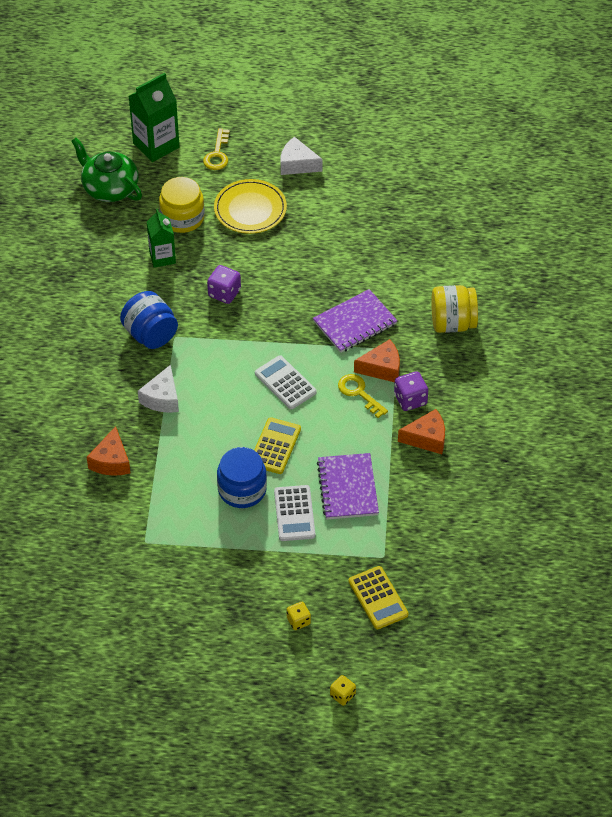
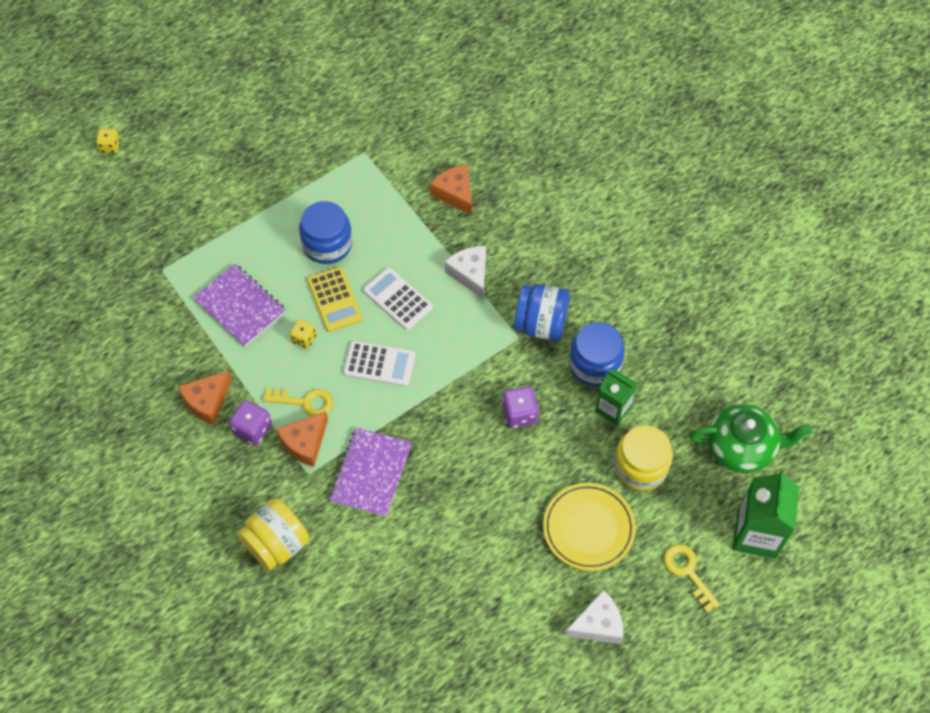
camera: 140 degrees right, 10 degrees up
white calculator [274,485,315,541] -> white calculator moved to [363,267,433,330]
yellow dice [286,602,311,630] -> yellow dice moved to [290,319,316,348]
yellow calculator [349,566,408,629] -> none
none -> blue jar [569,322,625,387]

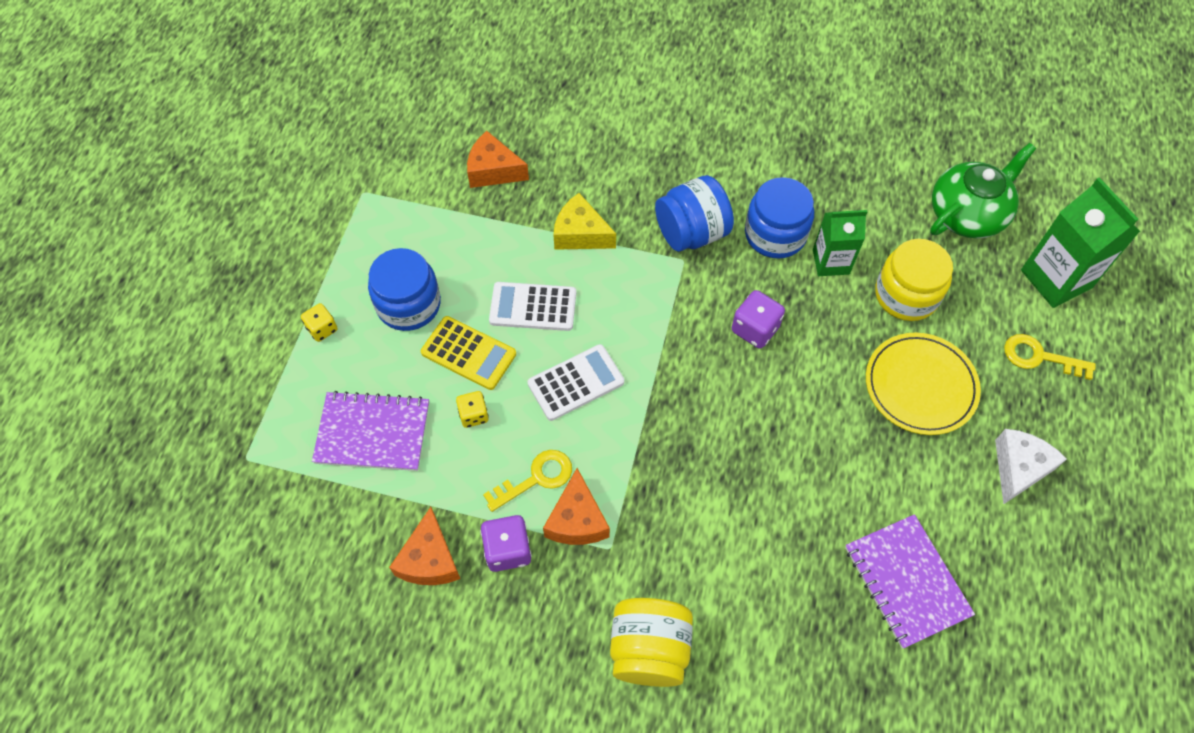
camera: 40 degrees left, 0 degrees up
yellow dice [96,129,120,153] -> yellow dice moved to [301,303,338,342]
purple notebook [330,427,412,517] -> purple notebook moved to [845,514,975,649]
white cheese [445,246,486,299] -> yellow cheese [553,193,616,250]

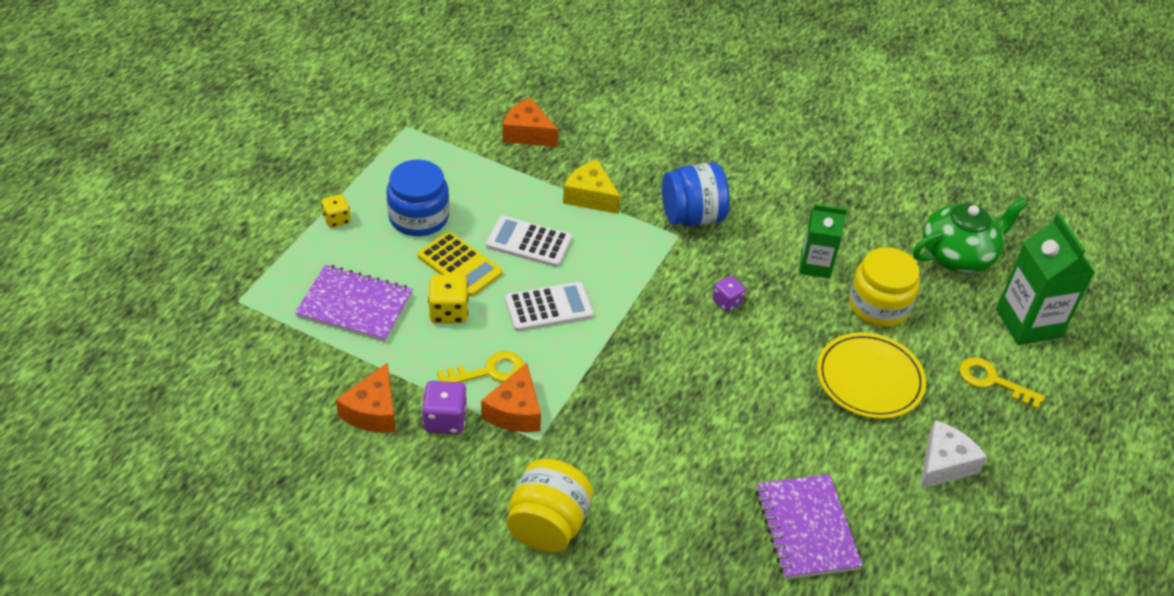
camera: 10 degrees right, 15 degrees down
yellow dice [456,391,489,428] -> yellow dice [428,275,469,323], size x1.51
purple dice [732,290,785,349] -> purple dice [712,276,746,312], size x0.66
blue jar [745,177,814,259] -> none

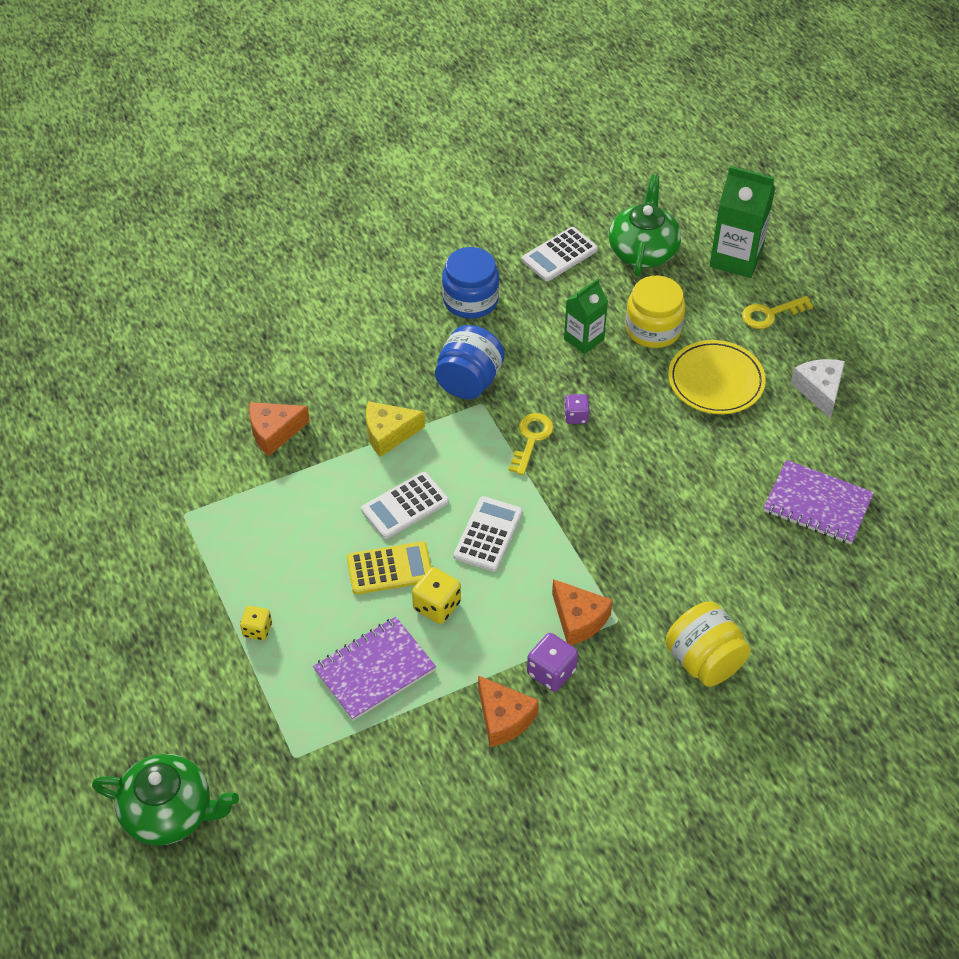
camera: 50 degrees left, 5 degrees up
blue jar [386,159,449,236] -> blue jar moved to [442,247,499,319]
yellow key [437,351,524,382] -> yellow key moved to [508,413,554,475]
none -> green teapot [92,754,239,846]
none -> white calculator [522,227,598,281]

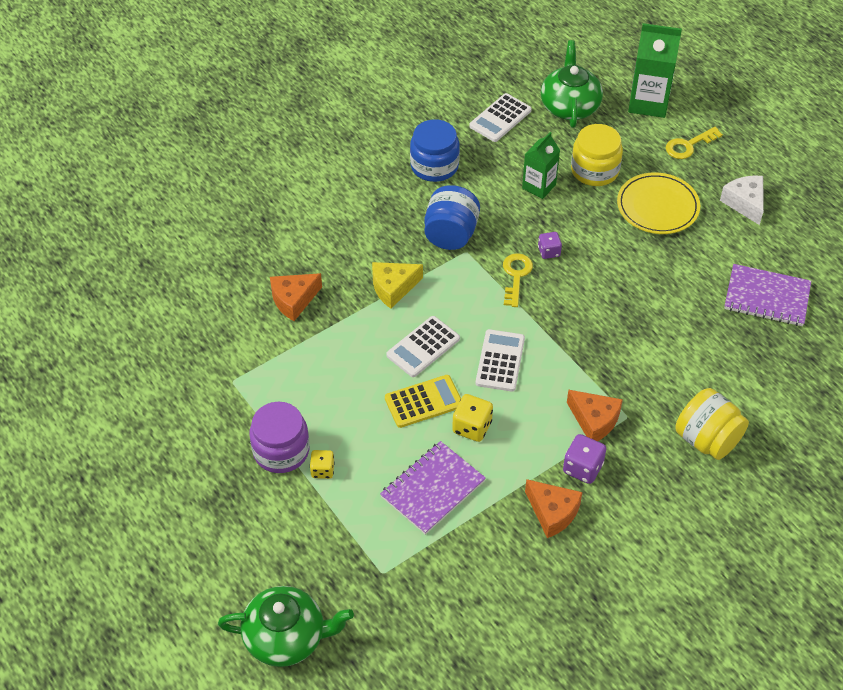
camera: 10 degrees left, 0 degrees up
none -> purple jar [250,402,309,473]

